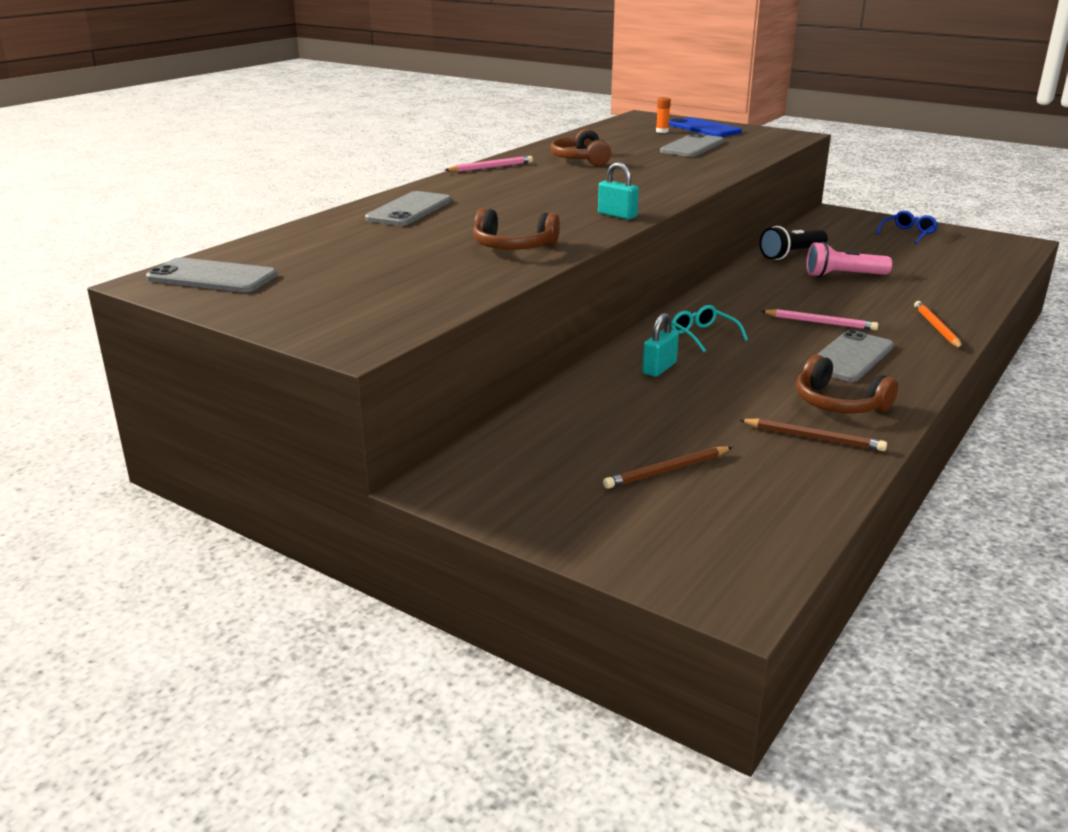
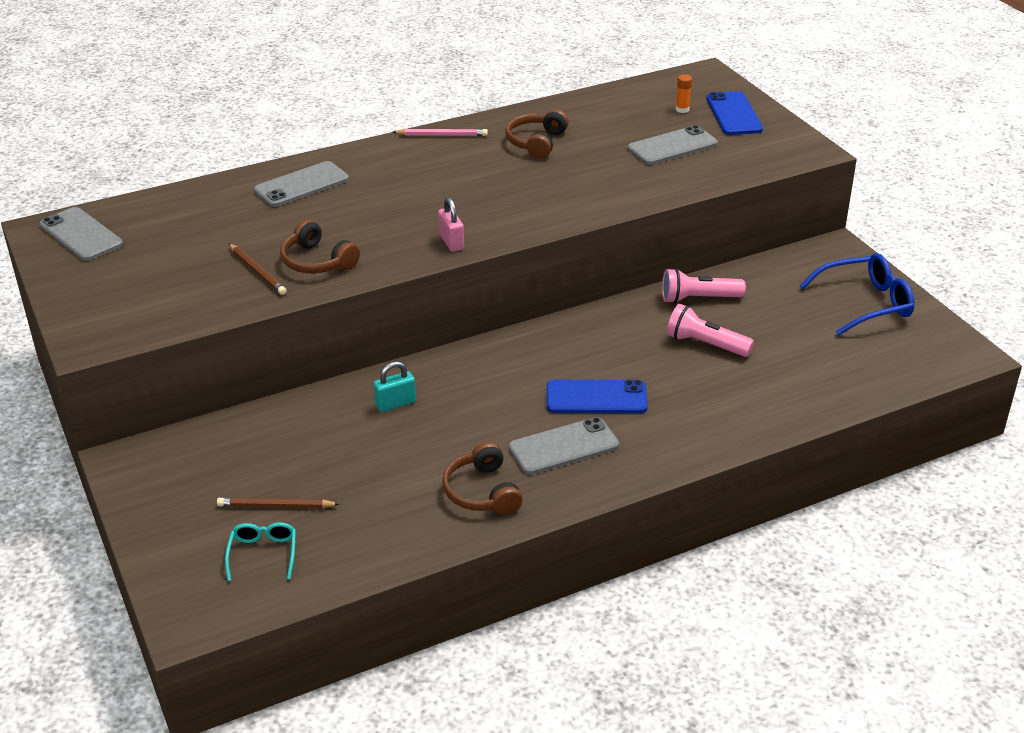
camera: 30 degrees right, 10 degrees up
turquoise padlock [598,162,639,220] -> pink padlock [438,197,464,252]
turquoise glasses [671,305,748,353] -> turquoise glasses moved to [225,522,296,581]
brown pencil [740,419,887,451] -> brown pencil moved to [229,244,287,295]
black flashlight [759,226,828,260] -> pink flashlight [662,268,746,304]
pink pencil [761,309,878,330] -> blue phone [547,380,648,413]
blue glasses [876,211,938,244] -> blue glasses [800,253,915,336], size x1.75
orange pencil [914,301,963,349] -> none

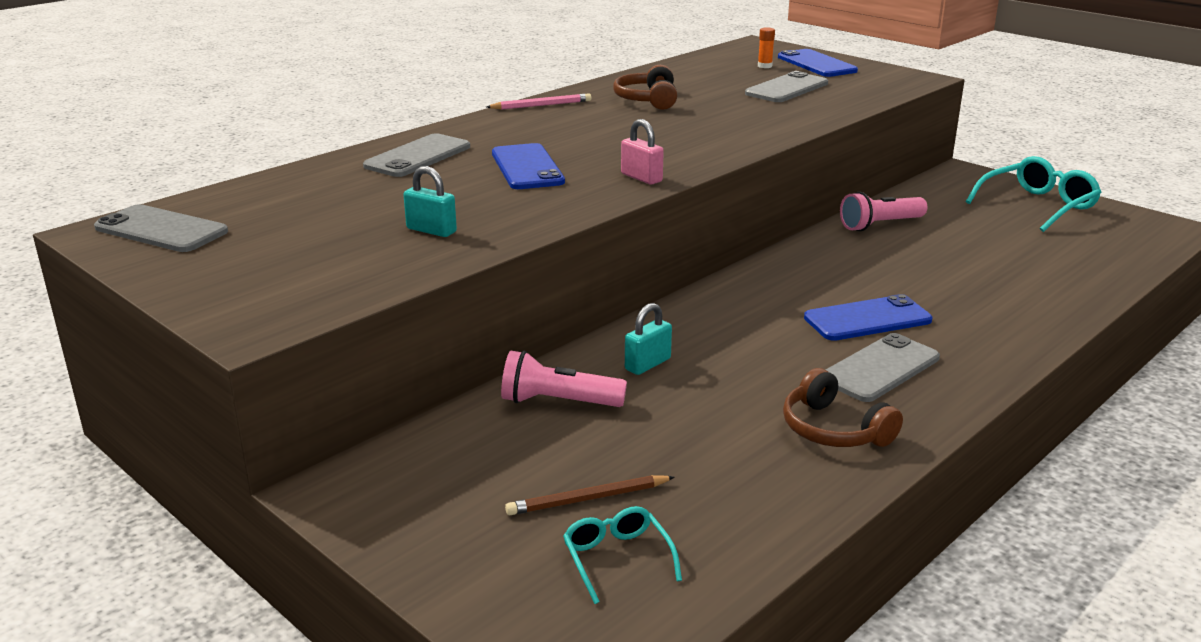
camera: 20 degrees left, 10 degrees down
brown pencil [229,244,287,295] -> turquoise padlock [403,166,457,237]
brown headphones [280,220,360,274] -> none
pink flashlight [667,304,754,357] -> pink flashlight moved to [501,350,627,407]
blue glasses [800,253,915,336] -> turquoise glasses [966,156,1102,232]
none -> blue phone [492,143,565,189]

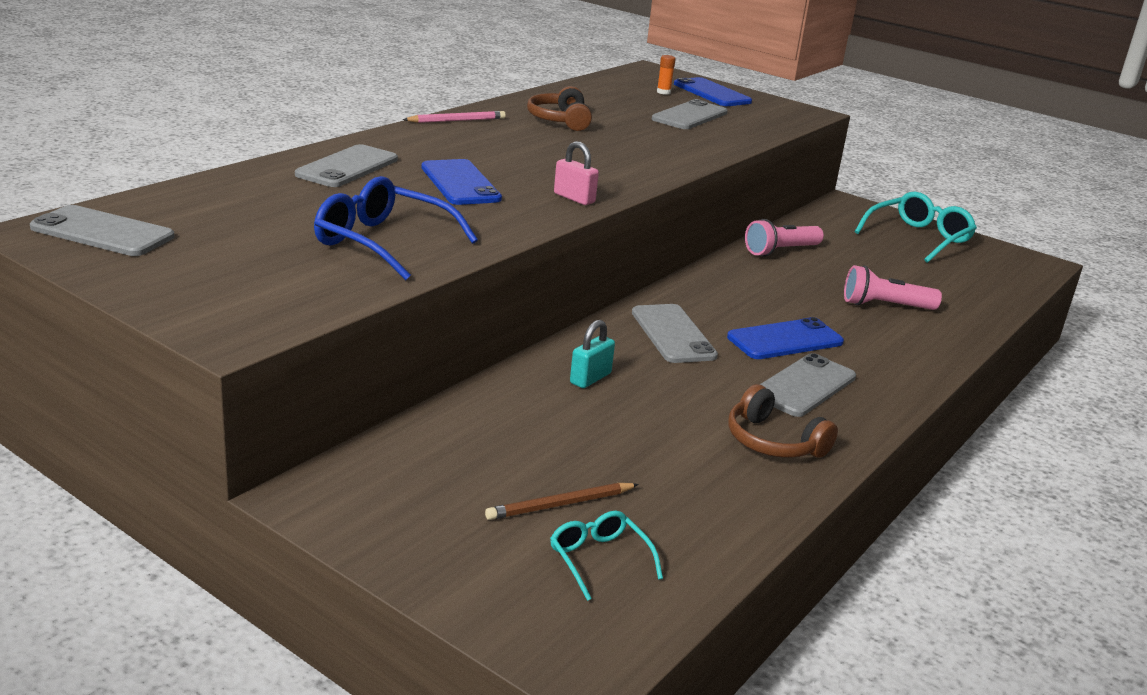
camera: 10 degrees left, 0 degrees up
turquoise padlock [403,166,457,237] -> blue glasses [314,176,478,280]
pink flashlight [501,350,627,407] -> pink flashlight moved to [844,265,942,310]
none -> grey phone [632,304,718,363]

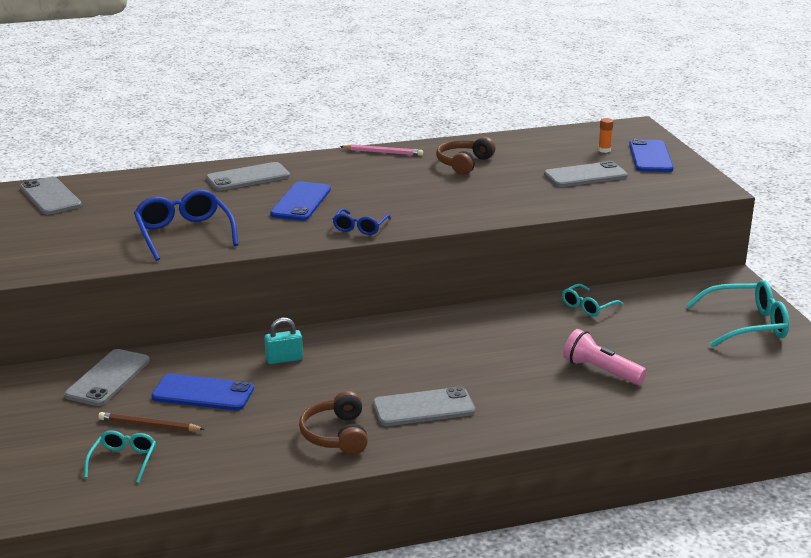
camera: 40 degrees right, 0 degrees up
pink padlock [554,141,599,205] -> blue glasses [333,208,391,235]
grey phone [632,304,718,363] -> grey phone moved to [65,349,150,406]
blue phone [727,317,844,359] -> blue phone moved to [151,373,254,410]
pink flashlight [745,219,824,257] -> turquoise glasses [562,284,624,316]

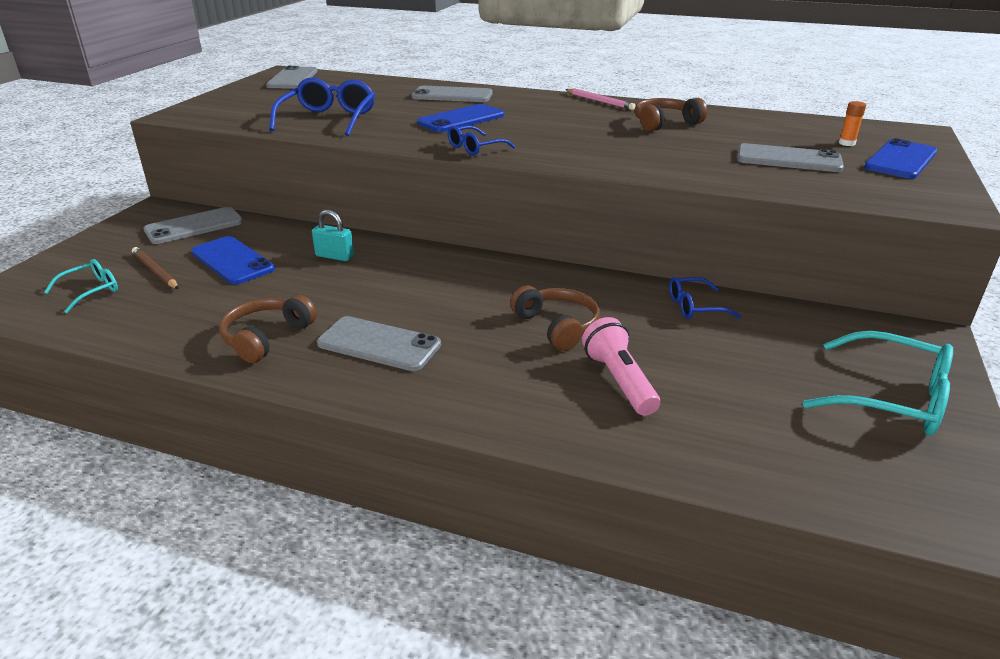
camera: 35 degrees right, 5 degrees up
turquoise glasses [562,284,624,316] -> blue glasses [669,277,741,319]
none -> brown headphones [510,285,600,351]

